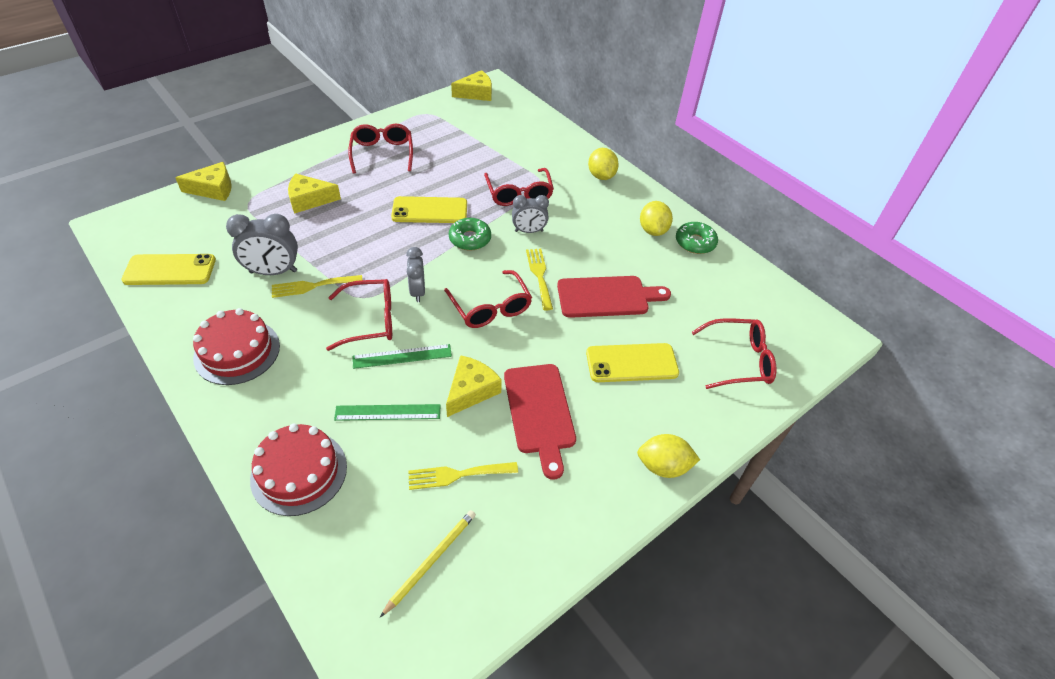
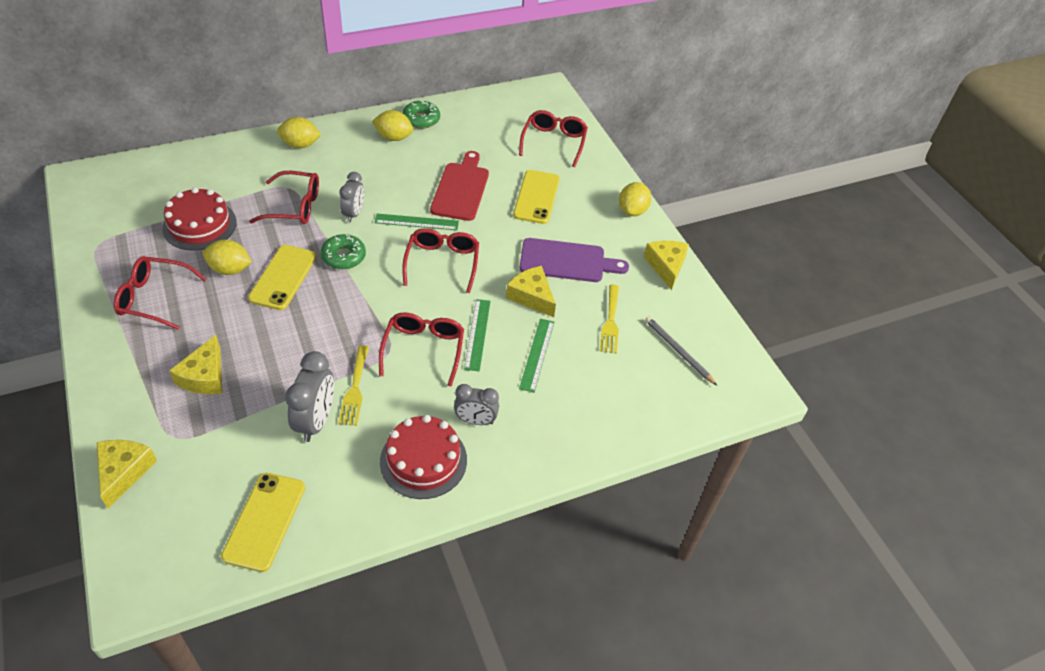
camera: 75 degrees left, 0 degrees up
red cake [250,423,347,516] -> red cake moved to [162,187,237,251]
yellow pencil [380,510,476,617] -> grey pencil [645,316,717,386]
grey clock [406,247,425,302] -> grey clock moved to [454,384,499,425]
red glasses [444,270,532,328] -> red glasses turned 75 degrees counterclockwise [402,228,479,293]
yellow cheese [451,70,492,101] -> yellow cheese moved to [644,241,689,290]
red cutting board [504,364,576,480] -> purple cutting board [520,238,629,282]
yellow fork [526,249,553,311] -> green ruler [375,214,459,230]
none -> yellow lemon [203,240,252,275]

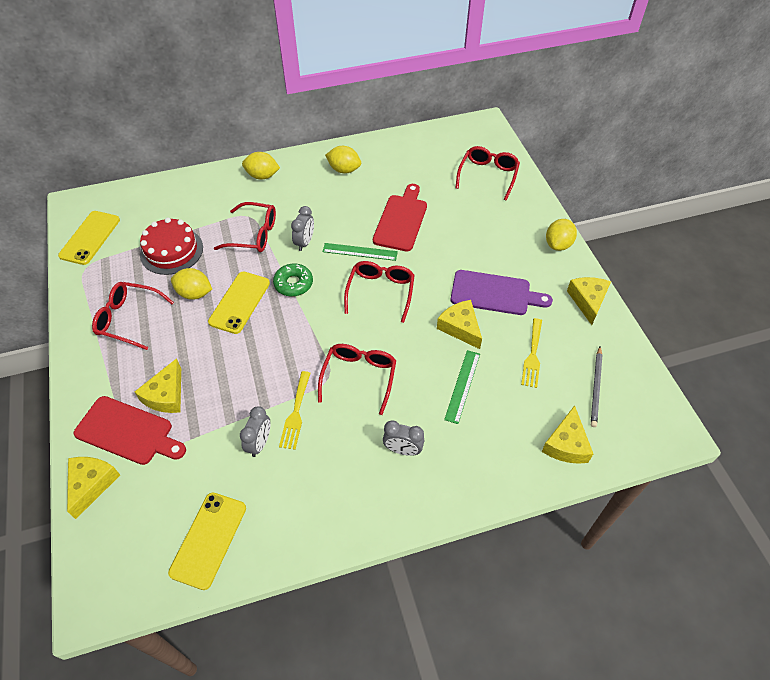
camera: 10 degrees right, 5 degrees up
grey clock [285,351,334,442] -> grey clock [240,406,270,457], size x0.66
red cake [380,415,467,499] -> none
green donut [402,101,440,129] -> none
green ruler [464,299,491,371] -> none
yellow phone [513,170,560,224] -> yellow phone moved to [58,211,120,265]
grey pencil [645,316,717,386] -> grey pencil turned 135 degrees counterclockwise [591,347,602,427]
none -> red cutting board [74,396,186,465]
none -> yellow cheese [542,405,593,464]

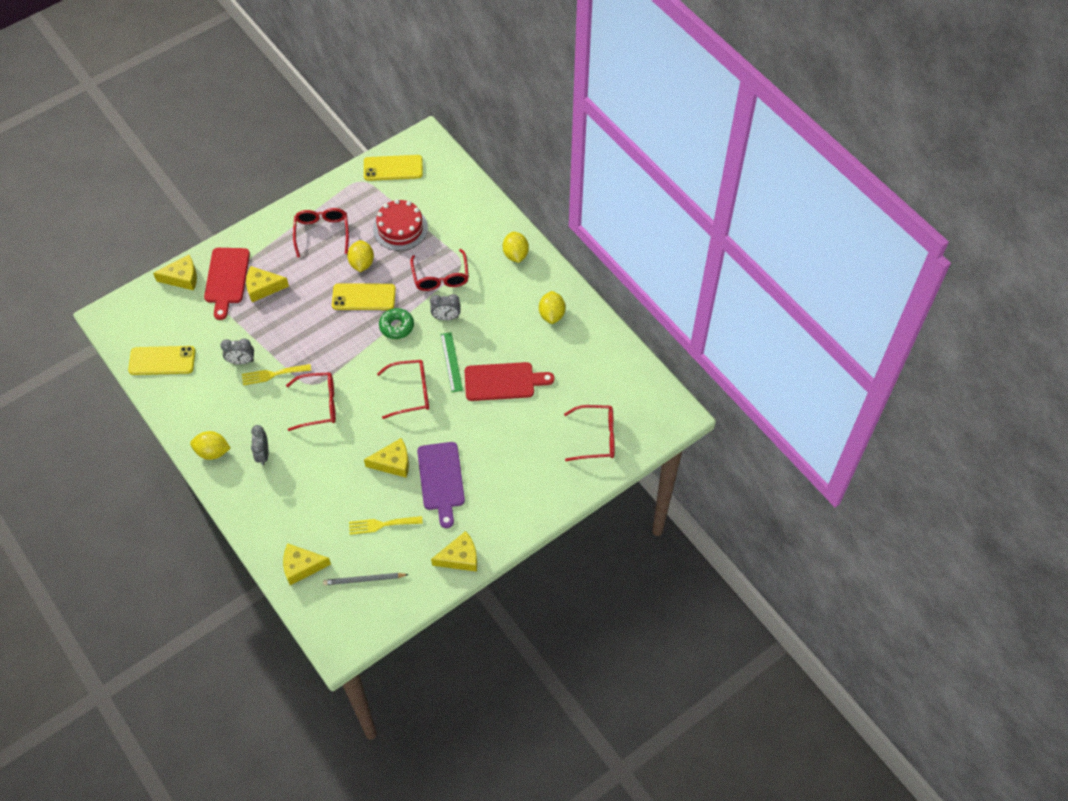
camera: 70 degrees right, 5 degrees up
yellow cheese [437,300,482,349] -> yellow cheese turned 45 degrees clockwise [364,438,409,478]
green ruler [444,350,480,424] -> none
yellow lemon [546,219,577,251] -> yellow lemon moved to [190,431,231,460]

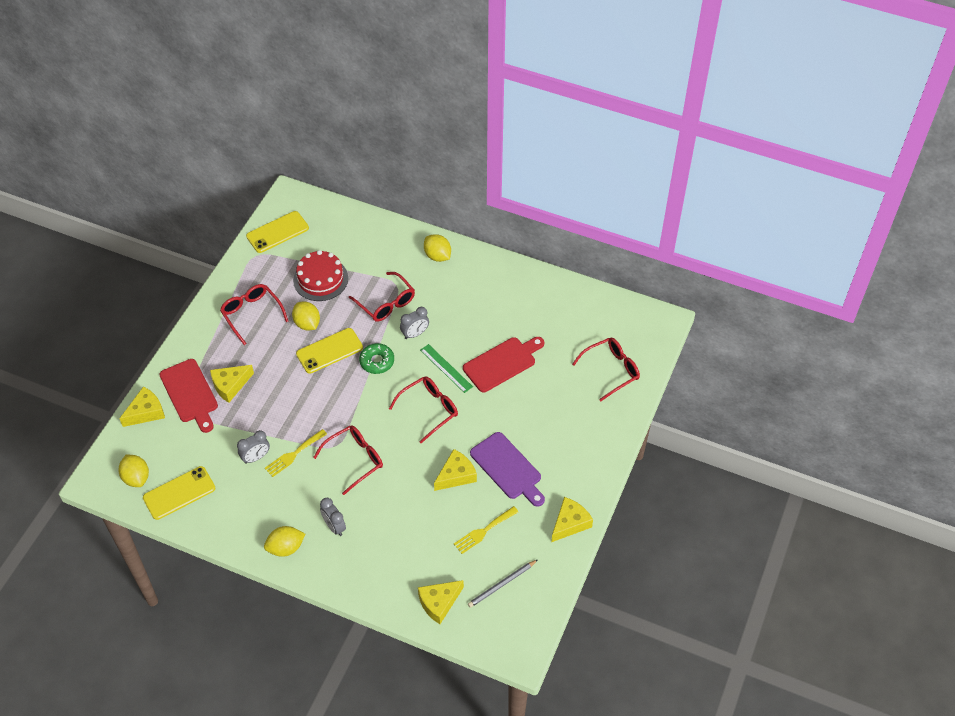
camera: 30 degrees left, 5 degrees down
yellow lemon [539,291,566,324] -> yellow lemon moved to [119,455,149,487]

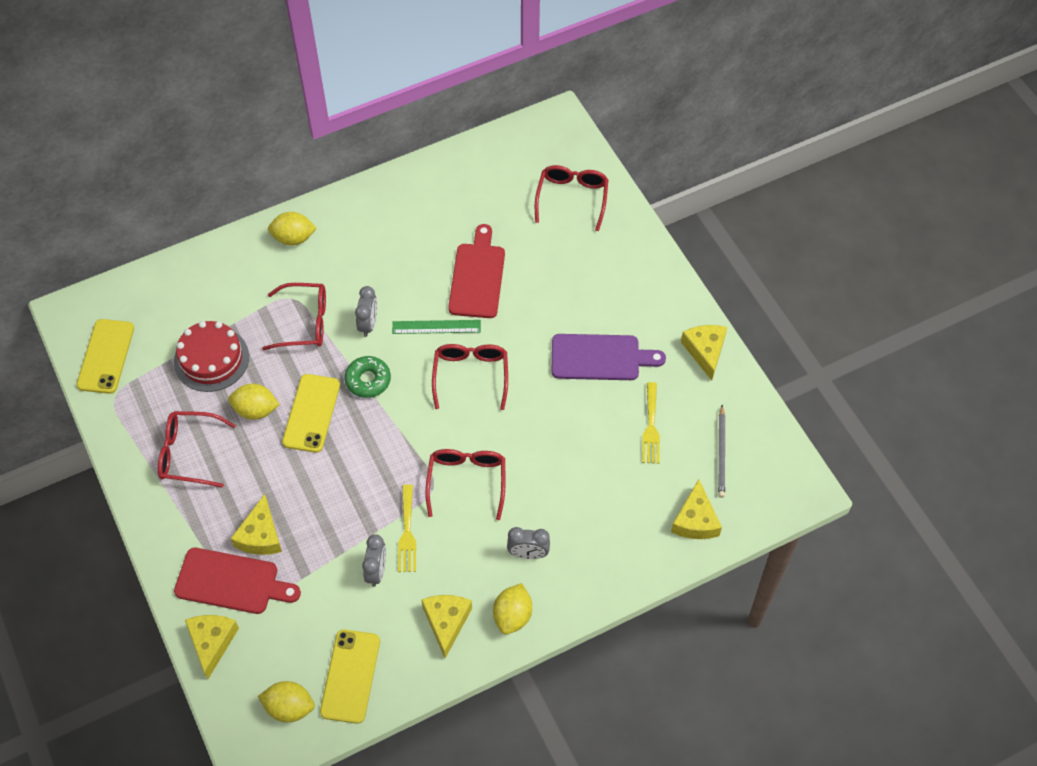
camera: 50 degrees left, 5 degrees up
yellow cheese [434,449,477,491] -> yellow cheese moved to [421,595,472,658]

